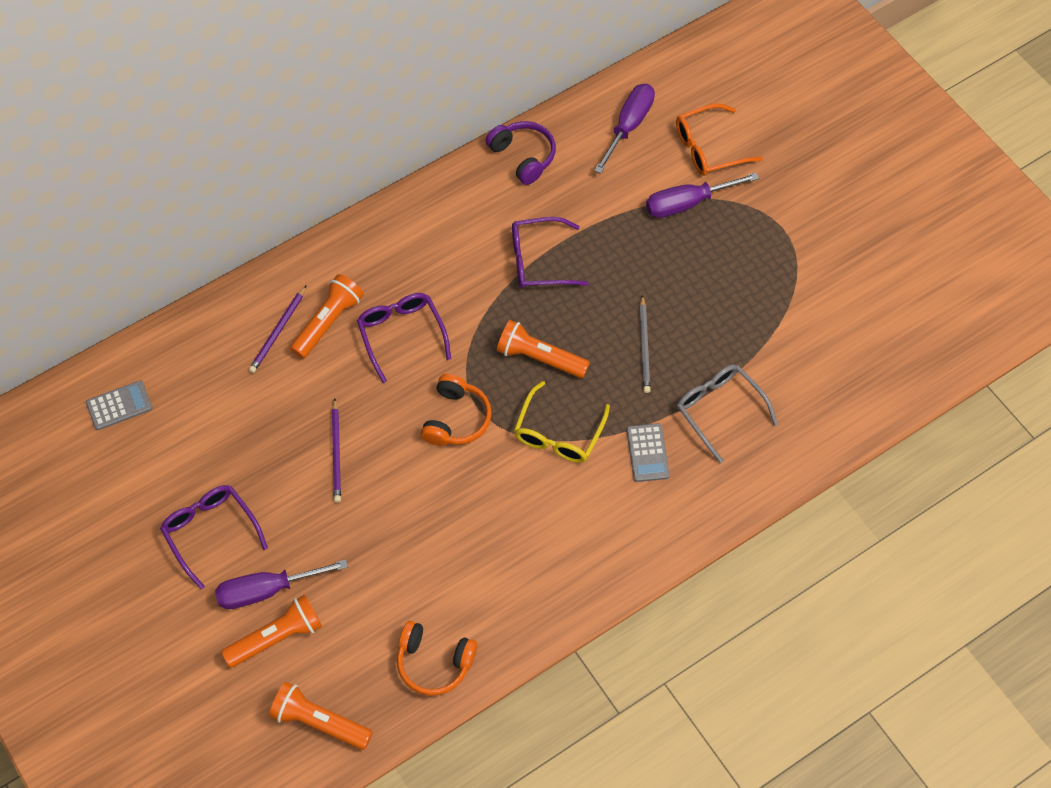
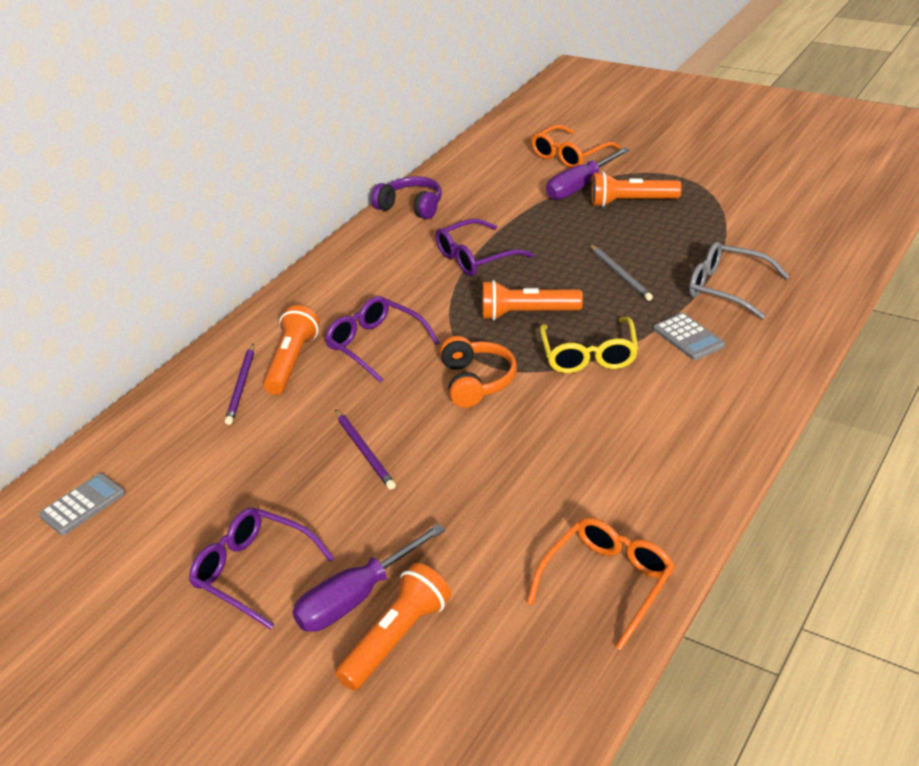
camera: 20 degrees left, 25 degrees down
orange flashlight [269,682,373,750] -> orange flashlight moved to [592,171,682,207]
orange headphones [397,621,477,696] -> orange glasses [527,518,675,650]
purple screwdriver [594,84,655,174] -> none

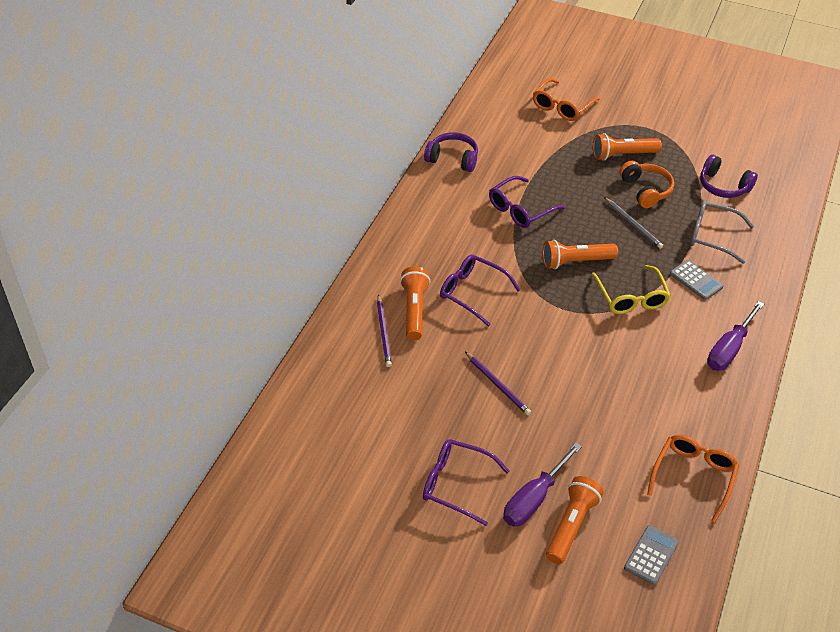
camera: 15 degrees left, 10 degrees up
grey calculator [39,473,125,535] -> grey calculator moved to [624,525,679,585]
orange headphones [440,336,517,408] -> orange headphones moved to [619,161,674,208]
purple screwdriver [546,148,630,200] -> purple screwdriver moved to [707,301,764,371]
none -> purple headphones [700,154,758,198]

